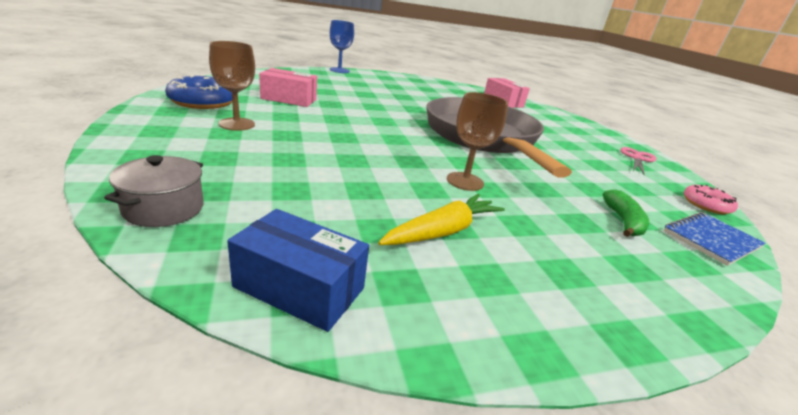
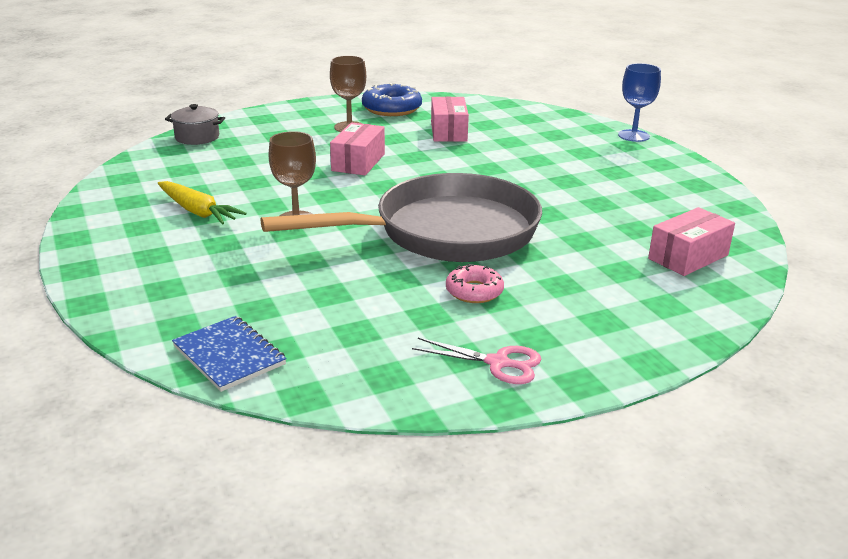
camera: 85 degrees right, 0 degrees up
blue box [227,209,369,332] -> none
green banana [603,190,649,237] -> none
pink donut [683,185,738,214] -> pink donut moved to [446,264,504,303]
none -> pink box [330,122,385,175]

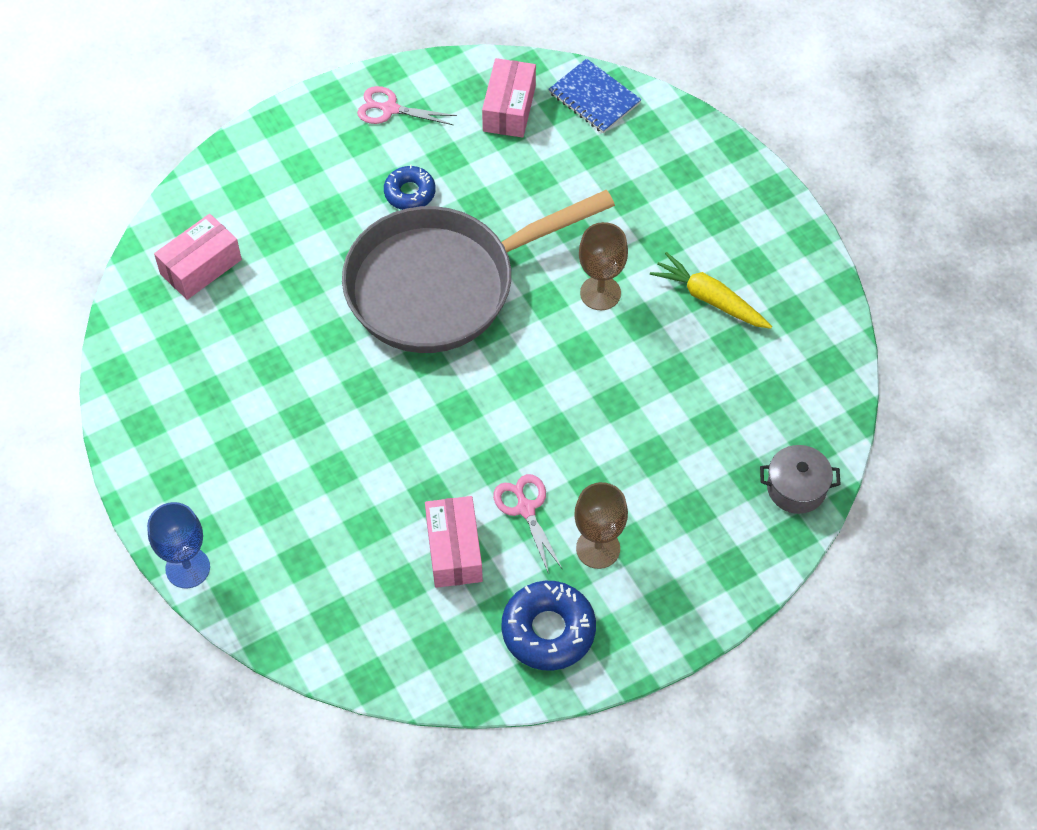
camera: 175 degrees right, 30 degrees up
pink box [330,122,385,175] -> pink box moved to [482,58,536,138]
pink donut [446,264,504,303] -> blue donut [384,165,436,210]
none -> pink scissors [493,474,563,574]

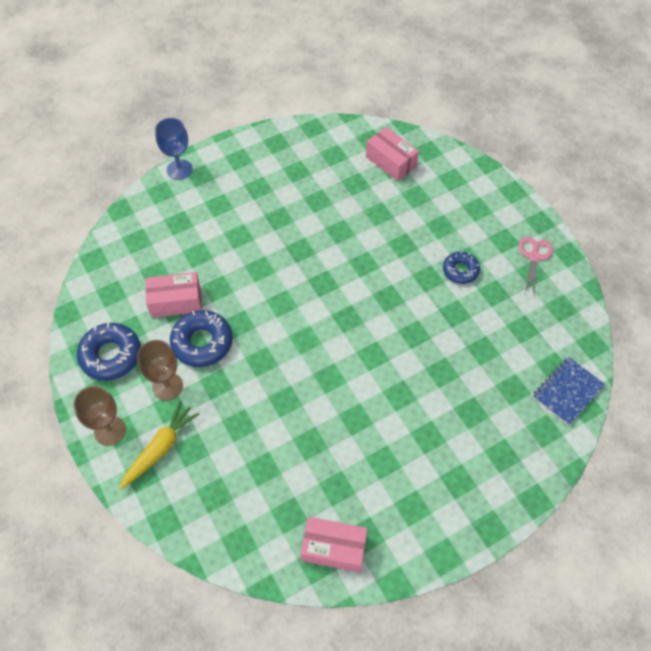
camera: 90 degrees right, 0 degrees up
grey pan [342,190,615,353] -> none
pink box [482,58,536,138] -> pink box moved to [301,517,368,572]
pink scissors [493,474,563,574] -> blue donut [170,310,233,367]
brown goblet [579,222,628,310] -> brown goblet moved to [73,386,126,446]
yellow carrot [650,252,772,329] -> yellow carrot moved to [119,401,199,490]
grey pot [760,445,841,514] -> none

